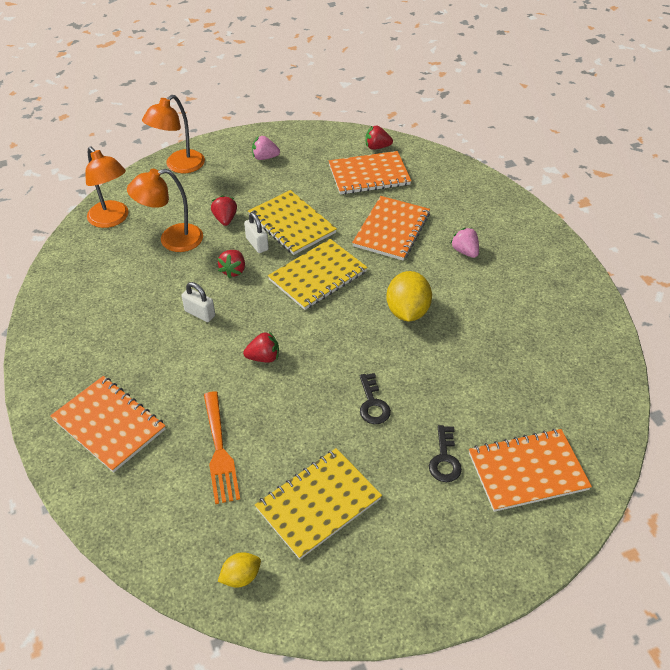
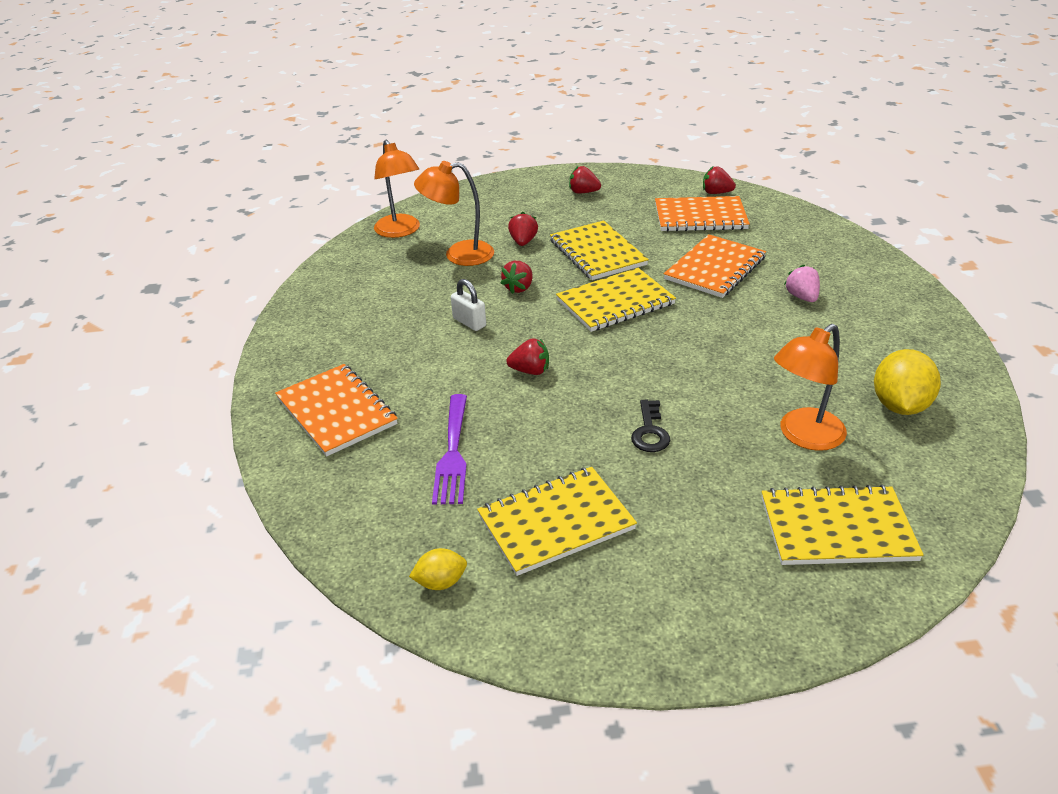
camera: 15 degrees right, 10 degrees down
orange lamp [142,95,205,173] -> orange lamp moved to [774,324,847,451]
orange fork [204,392,240,504] -> purple fork [432,394,467,505]
white padlock [244,212,269,253] -> none
pink strawberry [252,136,280,160] -> red strawberry [569,166,601,193]
yellow lemon [386,271,432,322] -> yellow lemon moved to [874,349,941,415]
black key [429,425,462,482] -> none
orange notebook [469,429,592,512] -> yellow notebook [762,484,924,565]

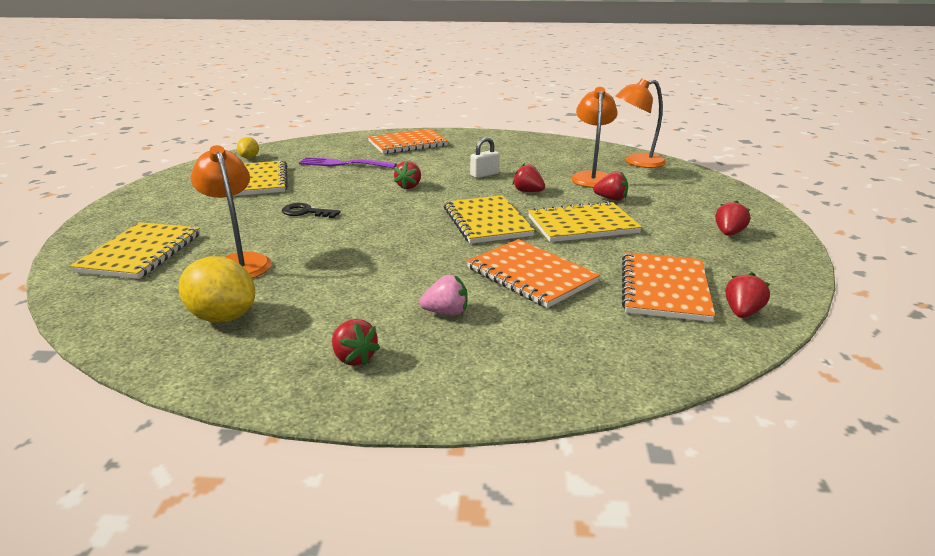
camera: 100 degrees right, 10 degrees down
none -> red strawberry [332,319,380,366]

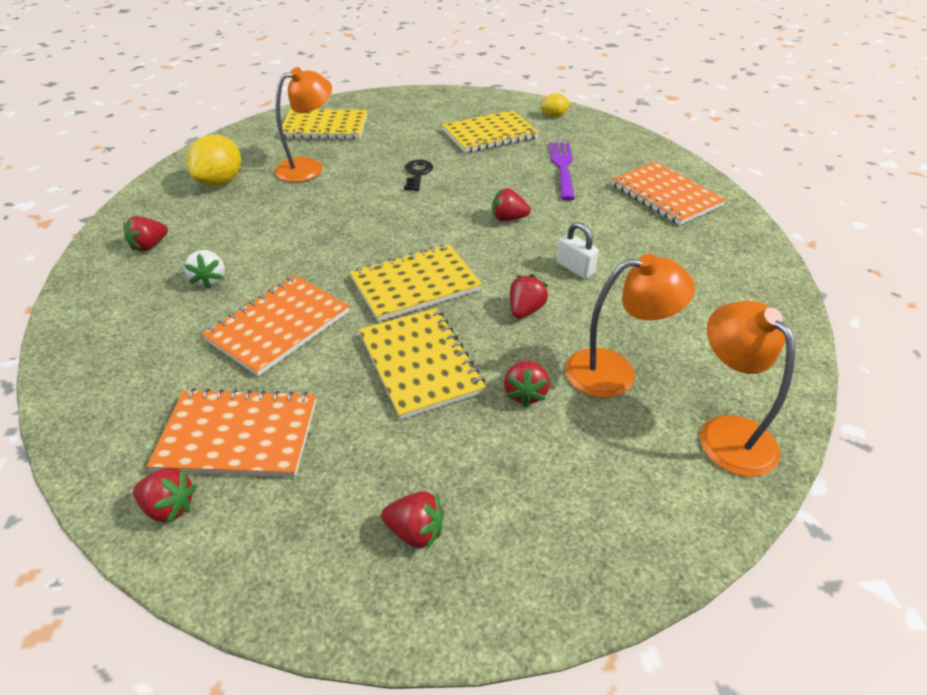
camera: 80 degrees right, 15 degrees up
pink strawberry [419,275,468,316] -> white strawberry [184,250,225,289]

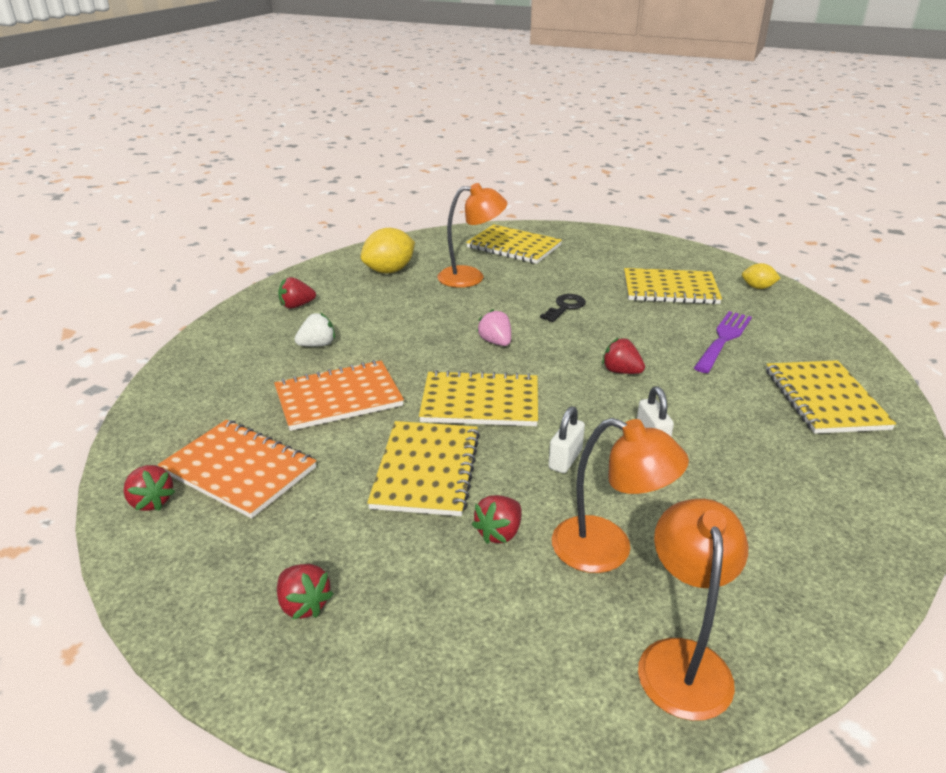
camera: 30 degrees right, 10 degrees down
white strawberry [184,250,225,289] -> white strawberry turned 135 degrees counterclockwise [295,313,335,347]
red strawberry [510,274,548,318] -> white padlock [548,406,585,473]
orange notebook [612,162,726,225] -> yellow notebook [766,360,896,434]
none -> pink strawberry [477,309,511,346]

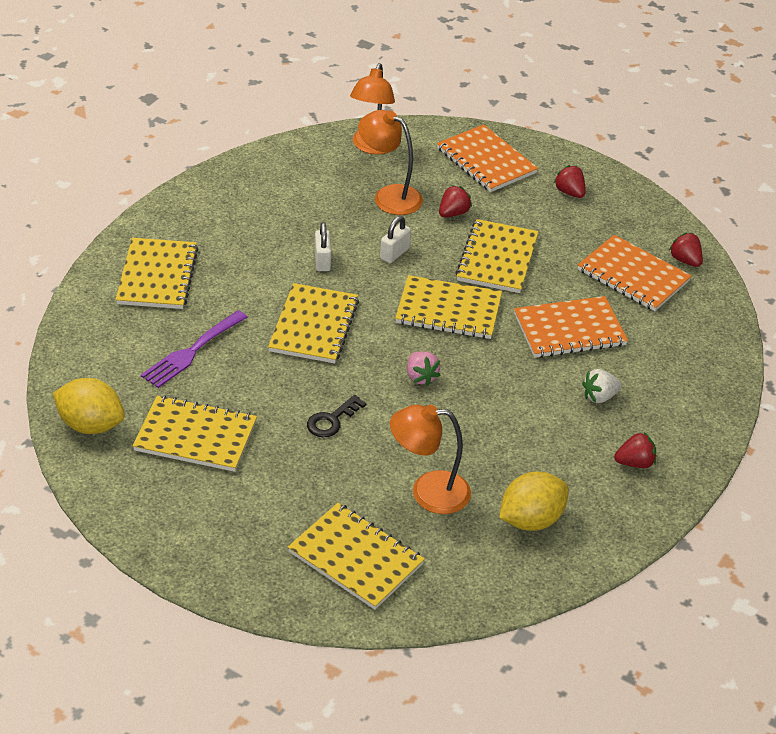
camera: 175 degrees left, 10 degrees up
red strawberry [602,338,645,374] -> yellow notebook [268,283,359,363]
yellow lemon [742,263,781,289] -> yellow lemon [53,378,124,434], size x1.81
none -> orange notebook [437,124,538,192]

